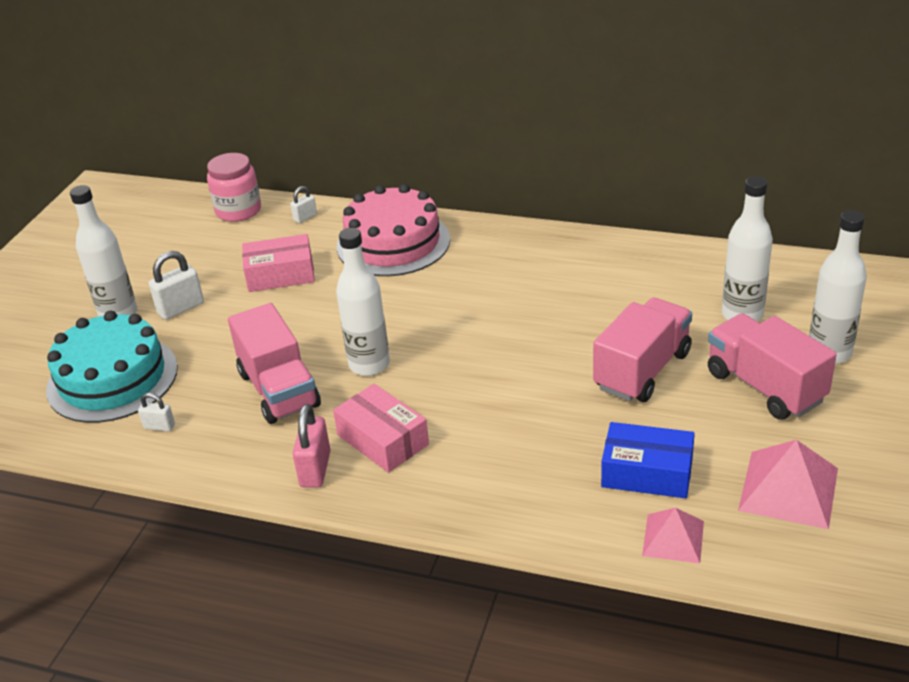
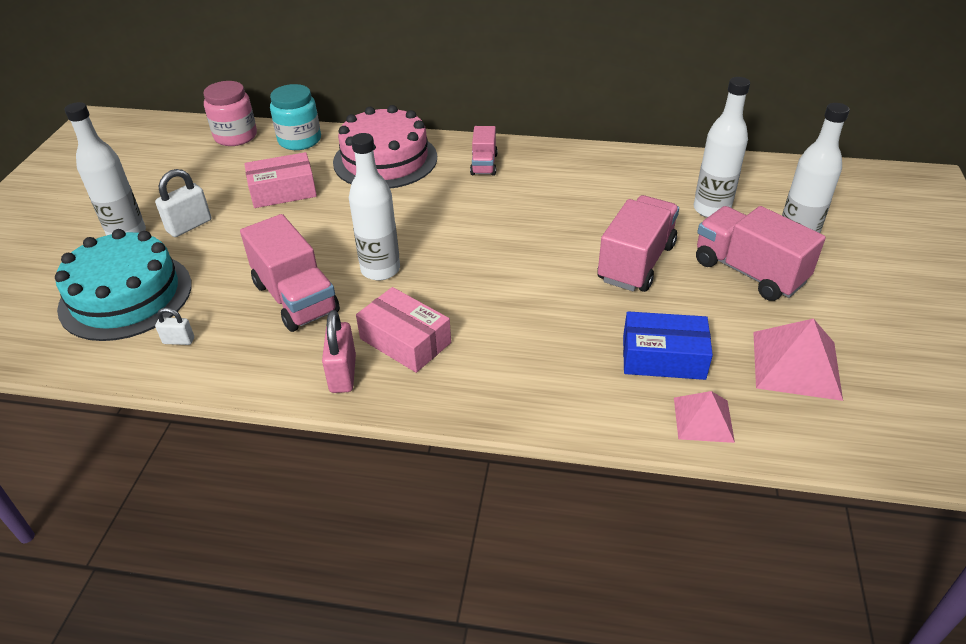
camera: 10 degrees left, 5 degrees up
white padlock [290,186,317,223] -> turquoise jar [270,84,321,150]
none -> pink truck [470,126,498,176]

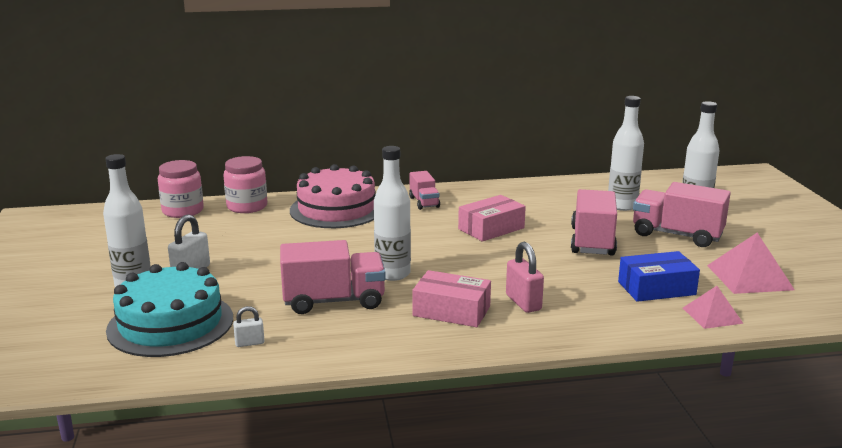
camera: 20 degrees left, 20 degrees down
pink truck [240,214,340,332] -> pink truck turned 45 degrees counterclockwise [280,240,386,314]
pink box [244,152,317,208] -> pink box moved to [458,195,526,242]
turquoise jar [270,84,321,150] -> pink jar [223,156,267,213]
pink padlock [322,310,356,393] -> pink padlock moved to [506,242,544,313]

